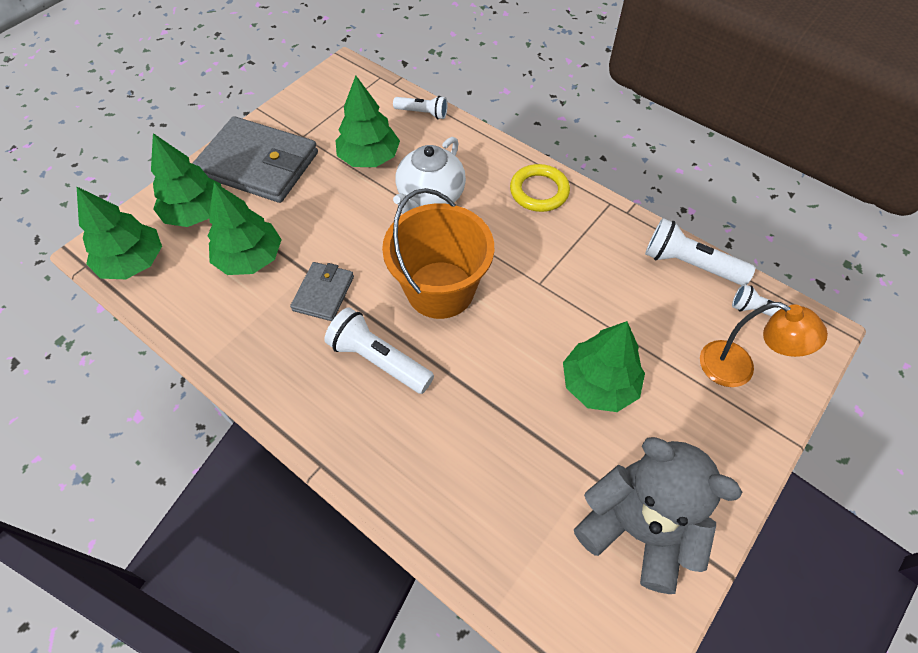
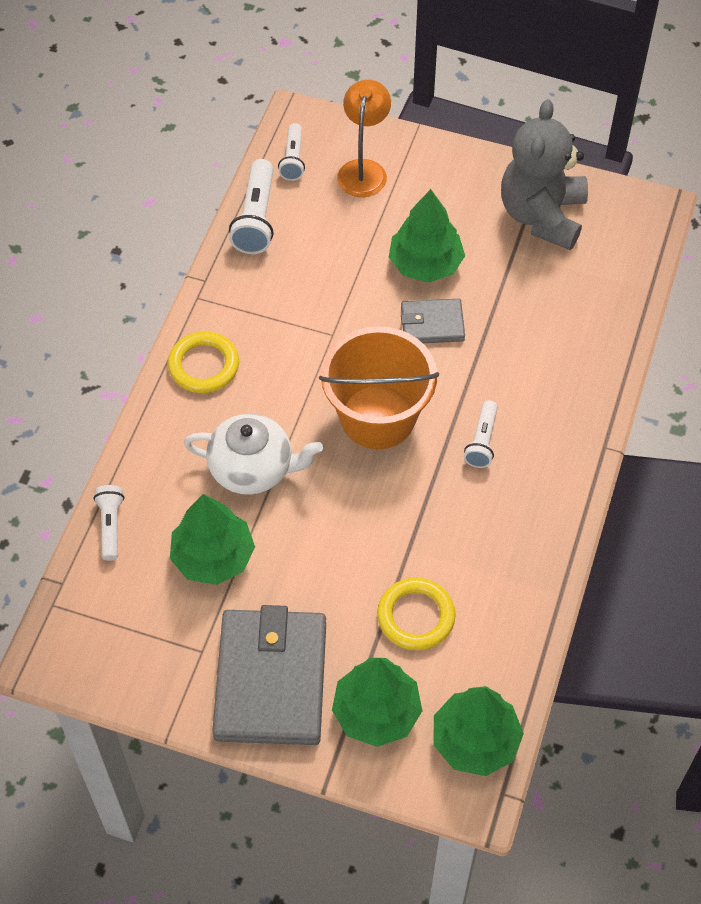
camera: 110 degrees left, 0 degrees up
green tree [208,182,282,275] -> yellow ring [377,578,456,650]
grey wallet [290,262,354,321] -> grey wallet moved to [401,299,465,343]
white flashlight [324,307,434,394] -> white flashlight [464,400,498,468], size x0.63

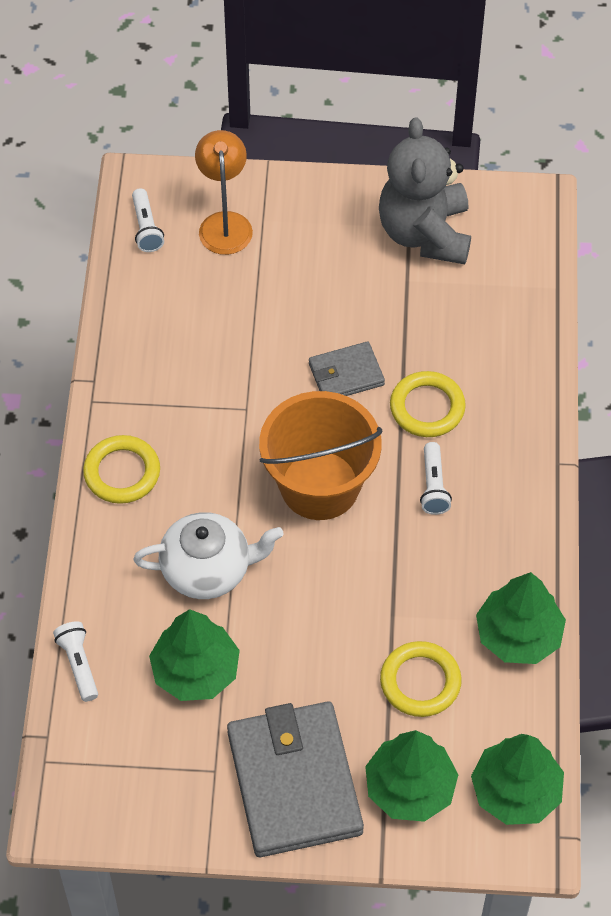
camera: 15 degrees left, 0 degrees up
white flashlight [229,159,274,254] -> none
green tree [389,189,465,283] -> green tree moved to [476,572,566,664]
none -> yellow ring [390,371,466,437]

